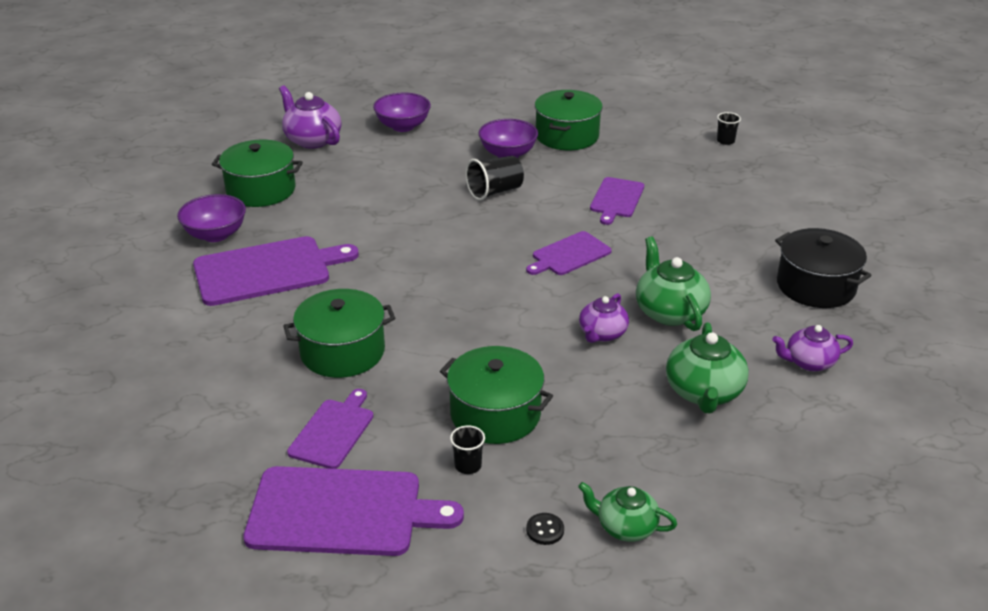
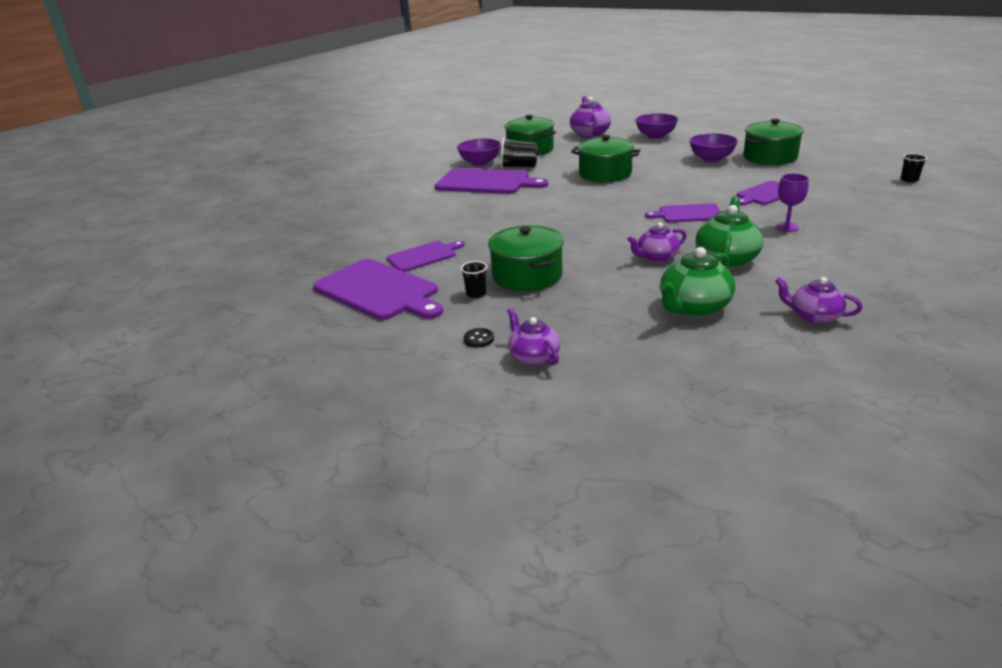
camera: 40 degrees right, 5 degrees down
green pot [283,289,395,378] -> green pot moved to [571,135,641,182]
black cup [465,156,524,200] -> black cup moved to [501,137,538,168]
green teapot [578,482,677,542] -> purple teapot [507,308,560,366]
black pot [775,228,872,308] -> none
none -> purple goblet [775,173,809,232]

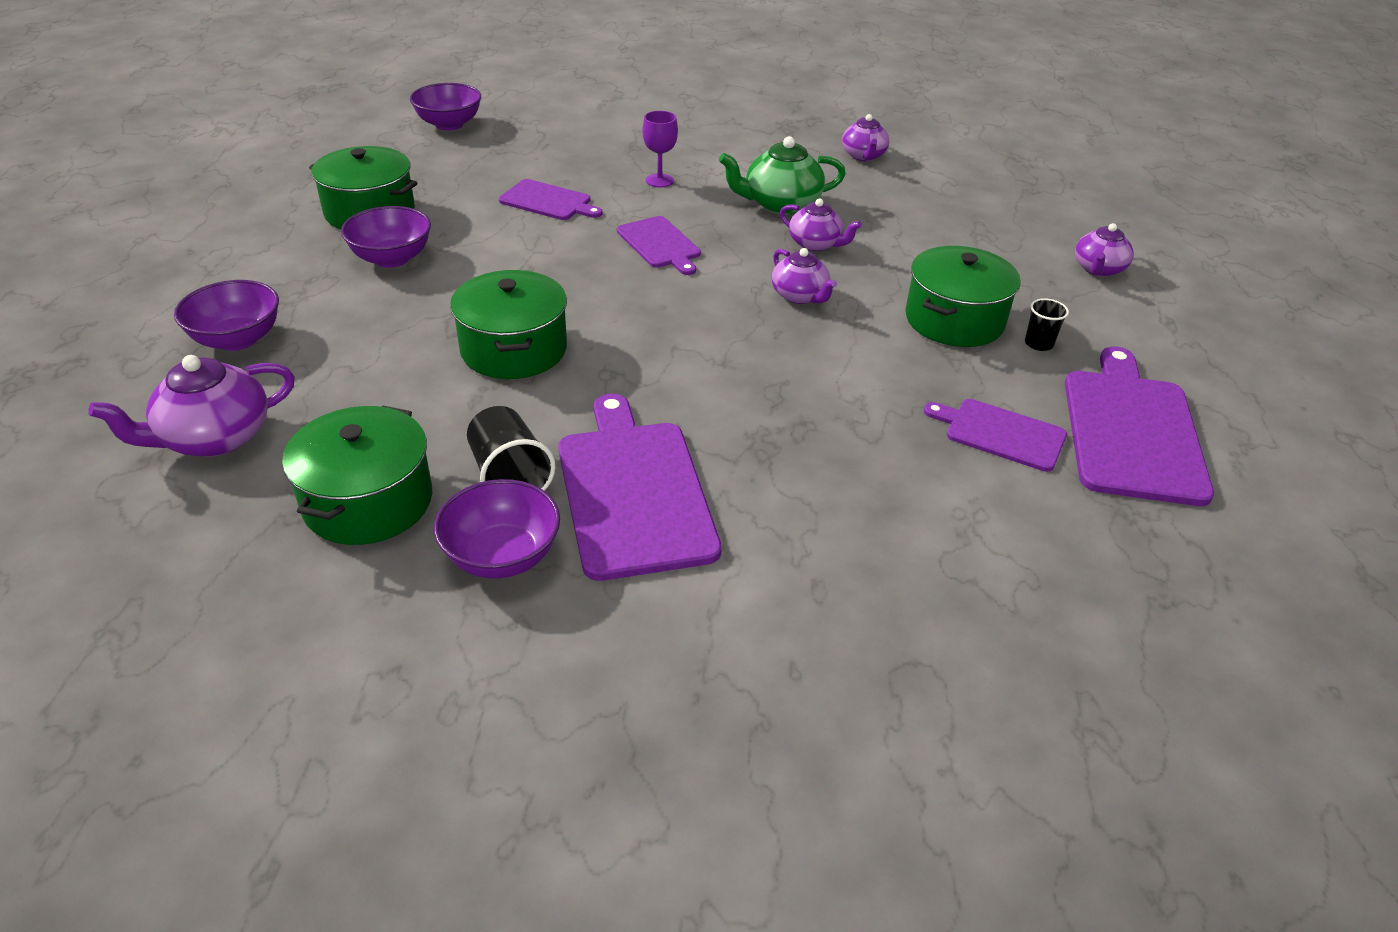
camera: 125 degrees left, 10 degrees up
black button [464,328,494,348] -> none
green teapot [660,247,736,317] -> none
black cup [900,154,927,182] -> purple bowl [410,83,481,130]
none -> purple teapot [772,248,837,304]

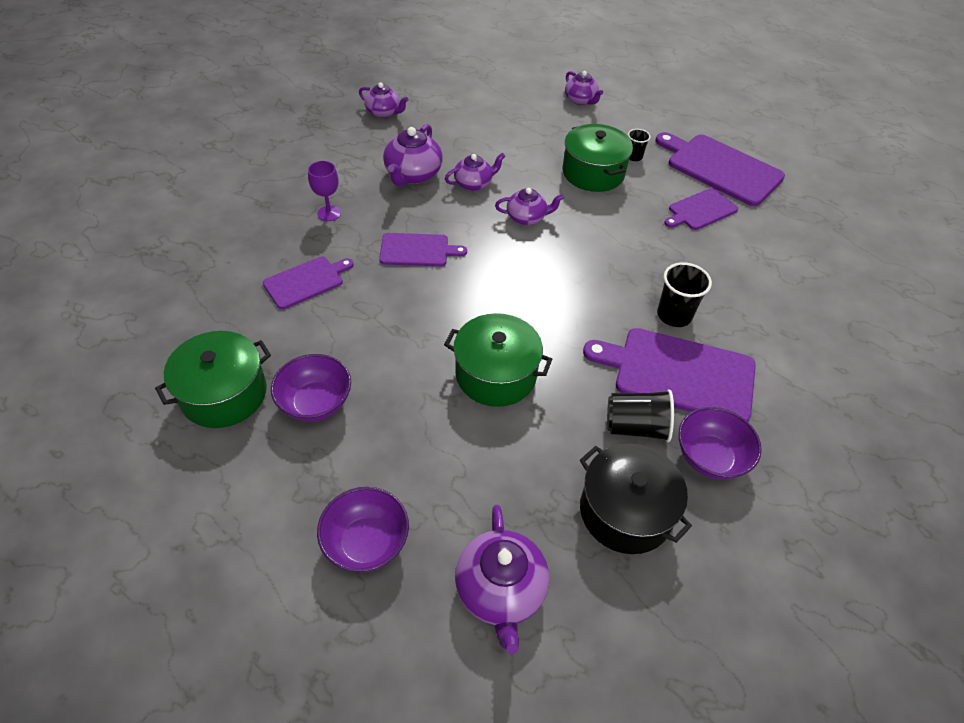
camera: 60 degrees left, 10 degrees up
green pot [282,405,432,545] -> black pot [580,443,692,554]
purple bowl [410,83,481,130] -> none
green teapot [719,136,846,215] -> purple teapot [383,124,443,186]
none -> black cup [657,262,712,327]

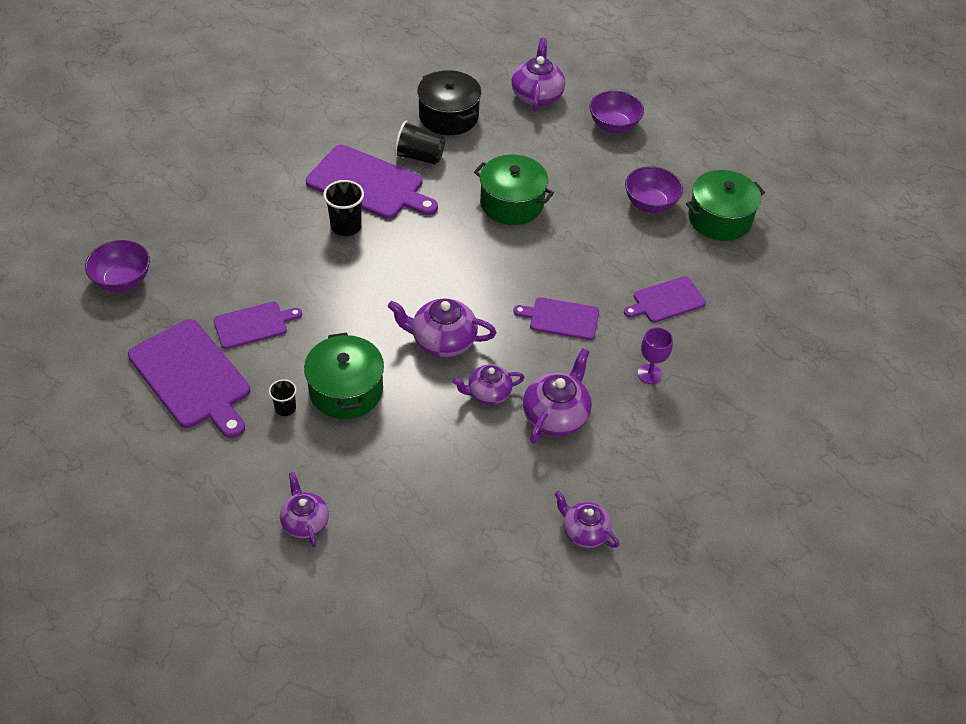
camera: 170 degrees left, 0 degrees up
purple teapot [495,188,564,225] -> purple teapot [388,298,496,357], size x1.52
purple bowl [678,407,762,480] -> purple bowl moved to [85,240,150,292]

